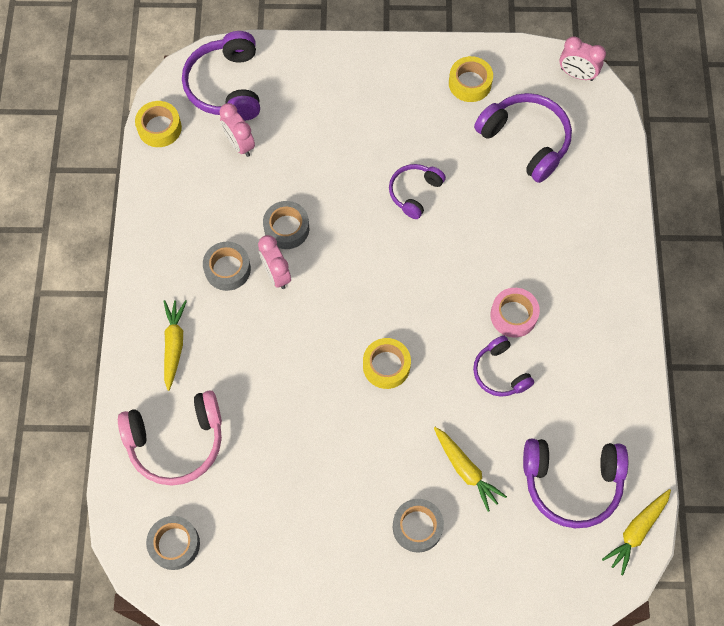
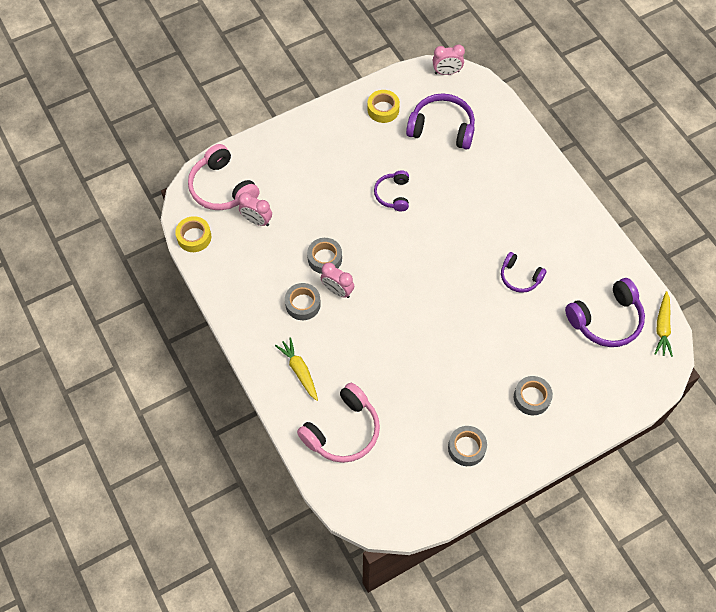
camera: 30 degrees left, 5 degrees down
grey tape [146,516,200,570] -> grey tape moved to [448,426,487,466]
purple headphones [182,31,260,121] -> pink headphones [188,144,259,210]
yellow tape [363,338,411,389] -> none
yellow carrot [434,427,507,512] -> none
pink tape [490,288,540,338] -> none

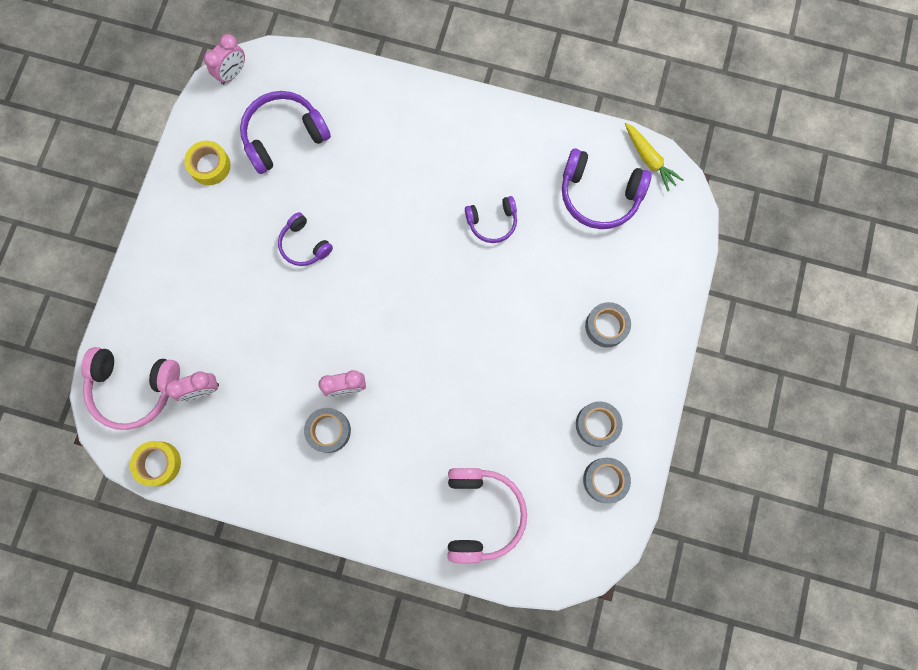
camera: 45 degrees left, 15 degrees up
yellow carrot [275,337,318,401] -> none
grey tape [307,238,342,274] -> grey tape moved to [583,458,631,503]
purple headphones [565,278,645,347] -> purple headphones turned 90 degrees clockwise [562,148,652,229]

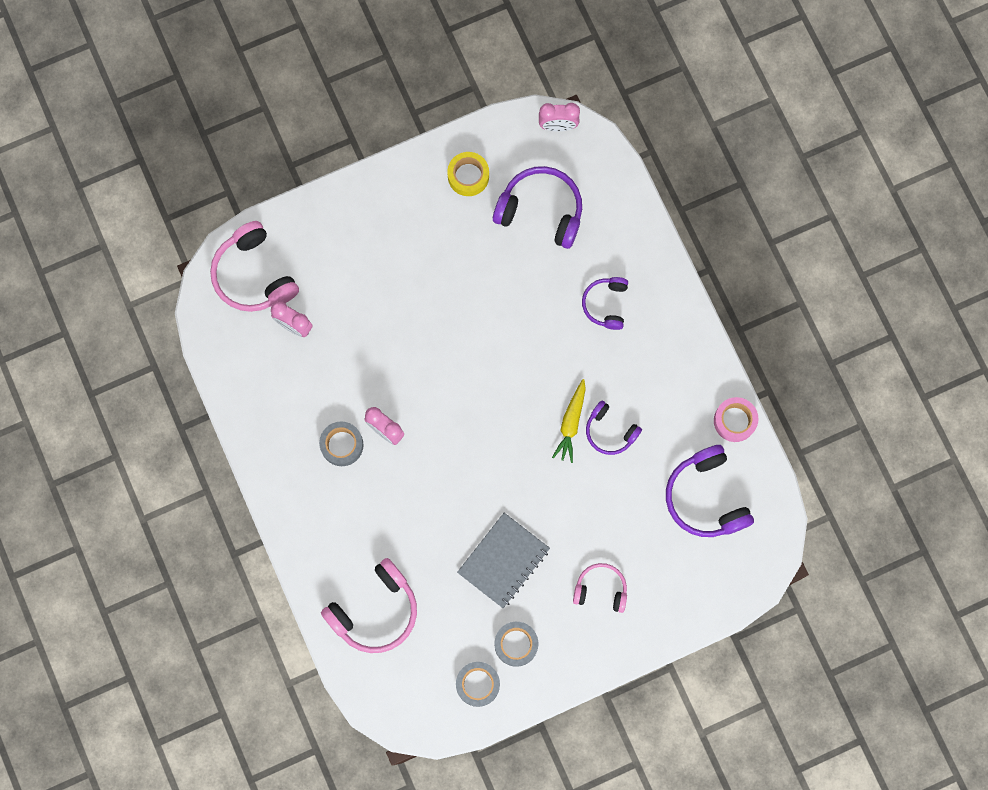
camera: 50 degrees right, 0 degrees up
yellow tape [130,441,181,486] -> none
purple headphones [278,212,333,266] -> purple headphones moved to [582,277,628,330]
grey tape [585,302,631,347] -> pink headphones [573,563,627,613]
yellow carrot [625,123,683,191] -> yellow carrot moved to [552,379,586,463]
none -> grey notebook [457,513,550,608]
none -> pink tape [714,397,759,442]

